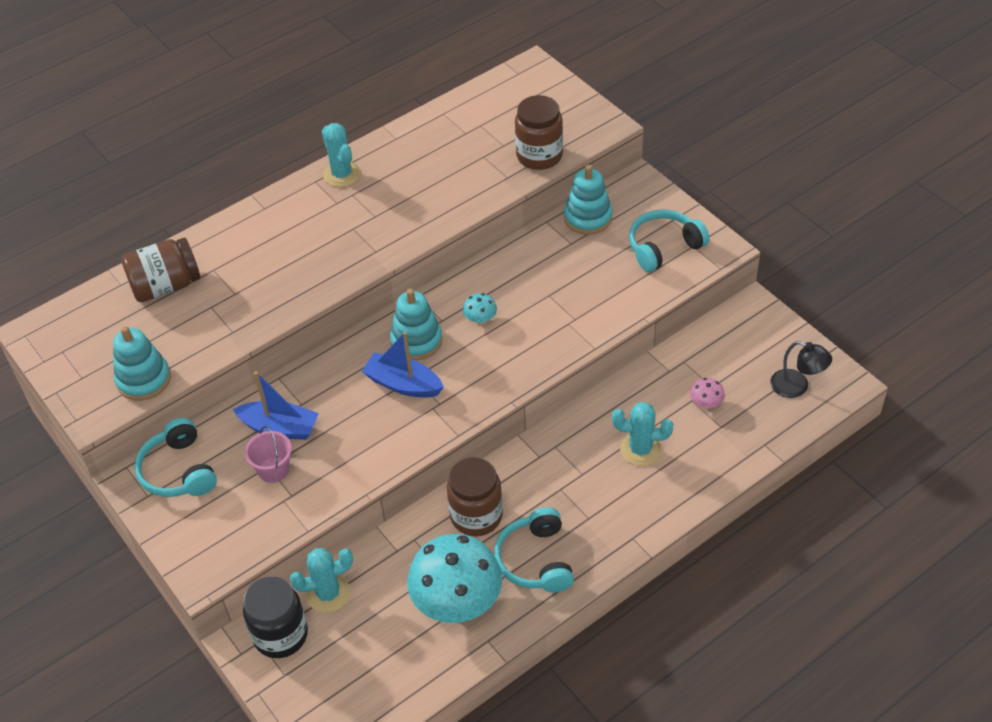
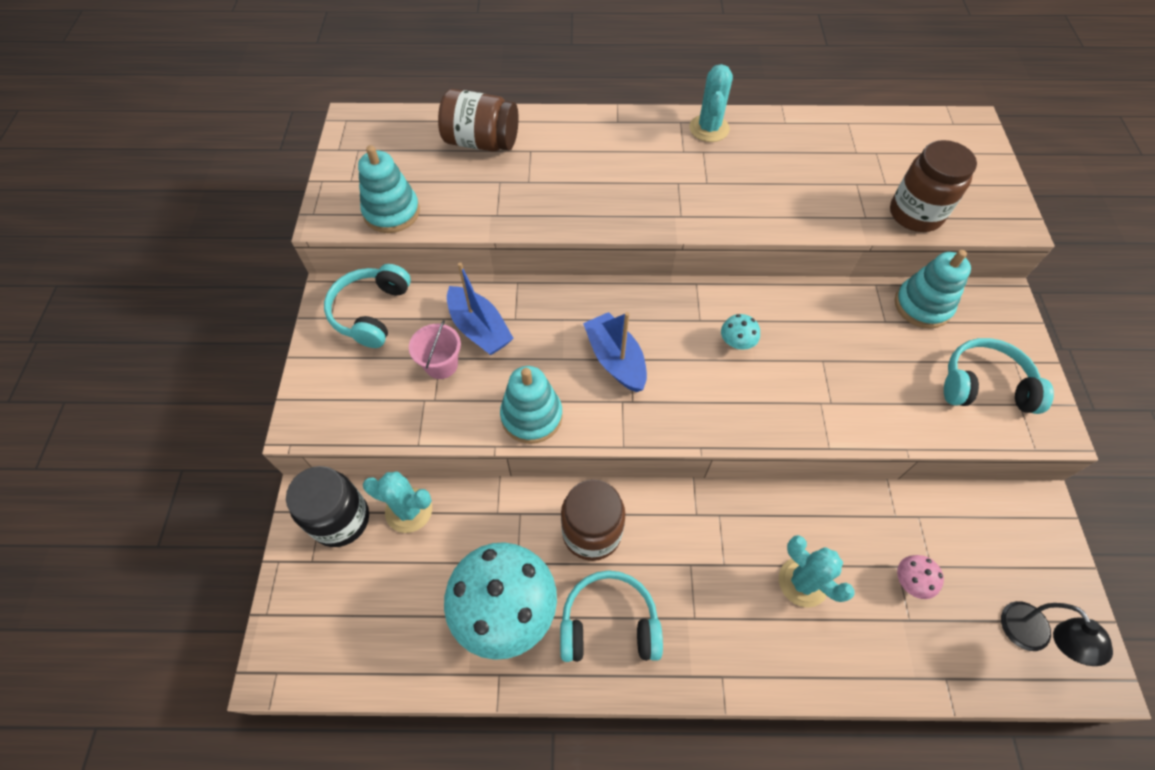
camera: 35 degrees right, 10 degrees up
turquoise stacking toy [390,289,442,360] -> turquoise stacking toy moved to [500,366,562,444]
turquoise headphones [495,507,574,592] -> turquoise headphones turned 60 degrees clockwise [560,570,663,662]

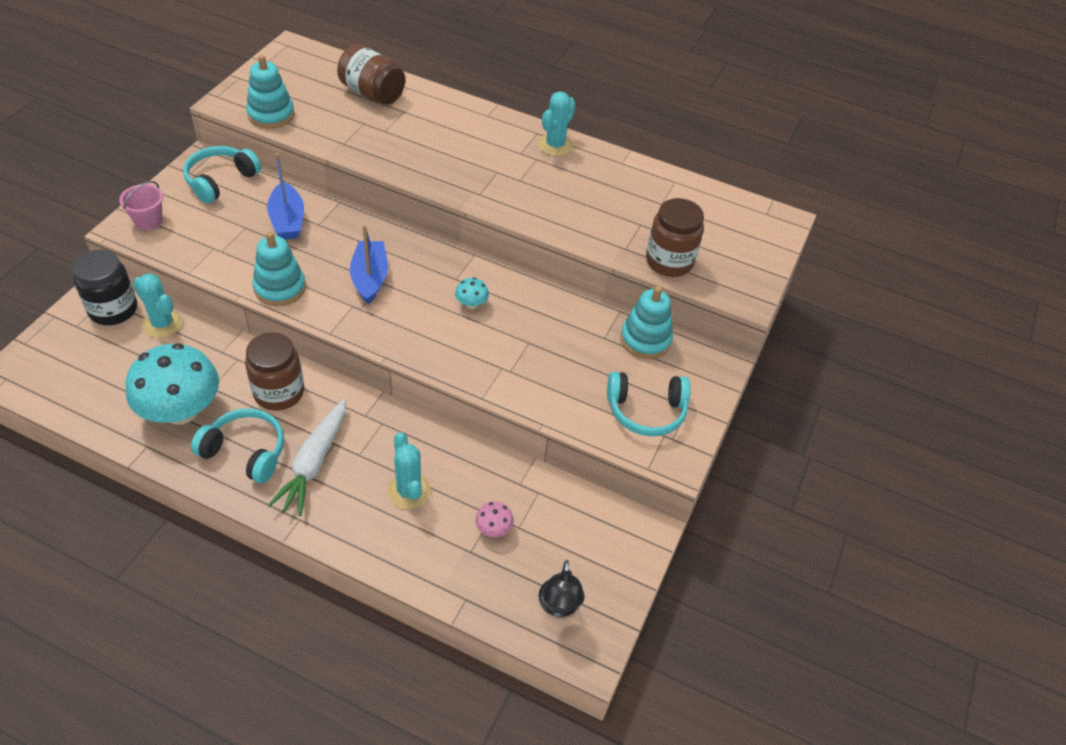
camera: 20 degrees right, 10 degrees down
pink bucket [409,320,461,379] -> pink bucket moved to [119,181,163,230]
turquoise headphones [944,338,1054,414] -> turquoise headphones turned 150 degrees clockwise [607,372,691,436]
none -> white carrot [267,398,346,516]

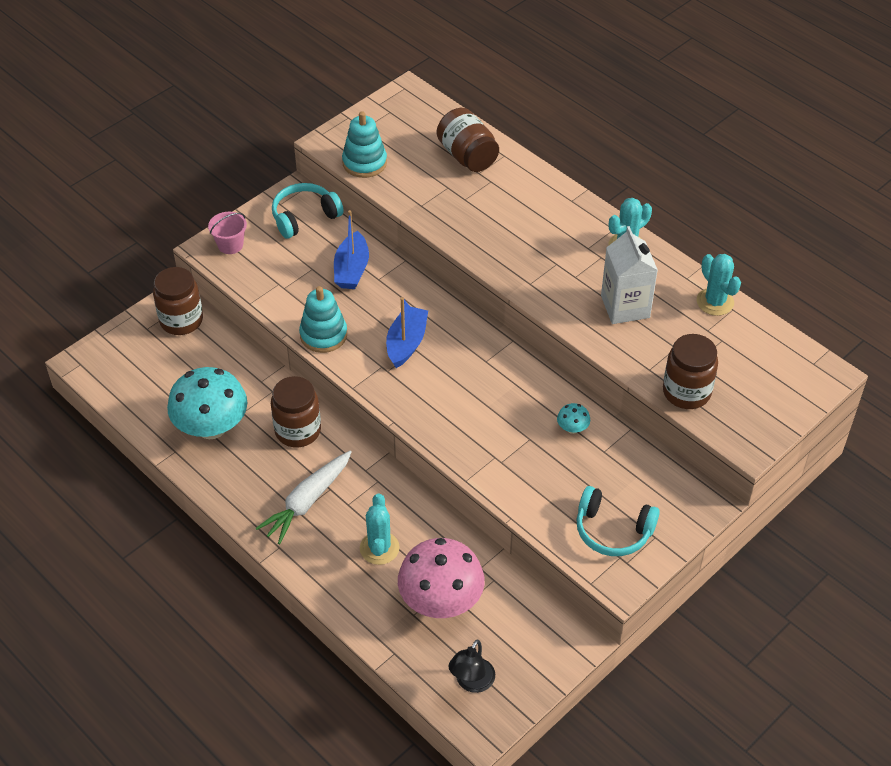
camera: 25 degrees right, 0 degrees up
black jar [73,250,137,325] -> brown jar [153,267,203,335]
turquoise cactus [133,273,183,338] -> turquoise cactus moved to [697,254,741,316]
turquoise headphones [191,408,284,483] -> none
turquoise mushroom [455,277,489,309] -> turquoise mushroom moved to [557,403,590,434]
pink mushroom [475,501,514,537] -> pink mushroom [398,538,485,618], size x2.45
turquoise stacking toy [621,286,673,359] -> none
none -> white carton [601,226,658,324]

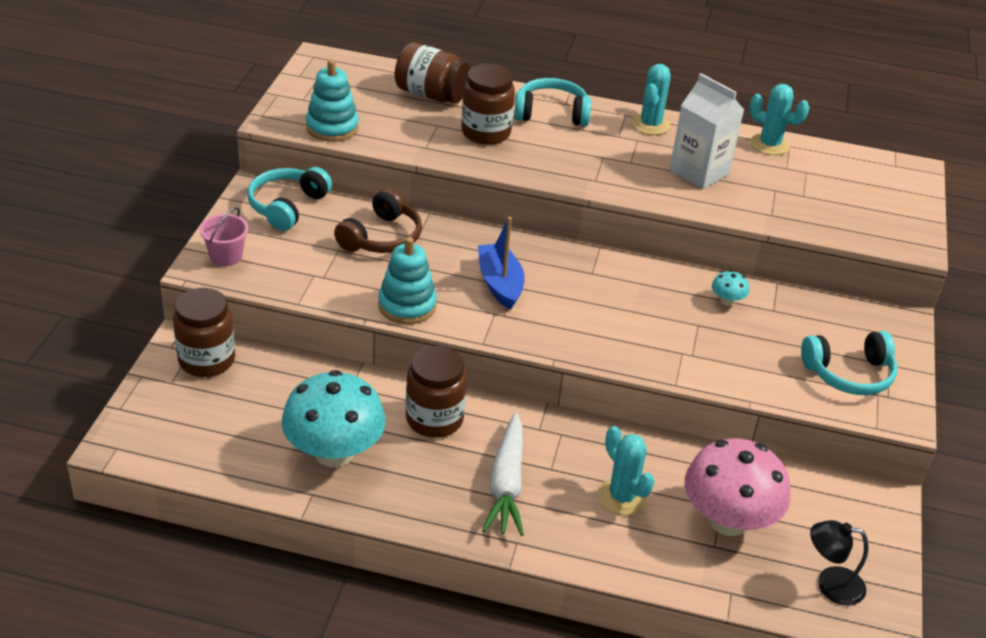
camera: 35 degrees left, 10 degrees down
blue boat [334,210,369,289] -> brown headphones [334,188,422,253]
black lamp [448,640,495,693] -> black lamp turned 105 degrees clockwise [810,520,868,606]
brown jar [663,334,718,409] -> brown jar moved to [461,64,515,145]
none -> turquoise headphones [514,78,591,126]

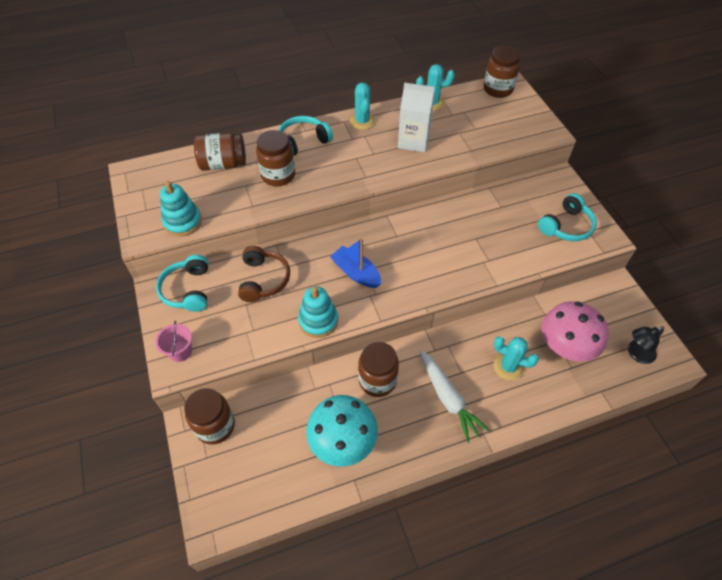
camera: 30 degrees left, 15 degrees up
turquoise mushroom [712,270,749,306] -> none
none -> brown jar [484,46,521,98]

